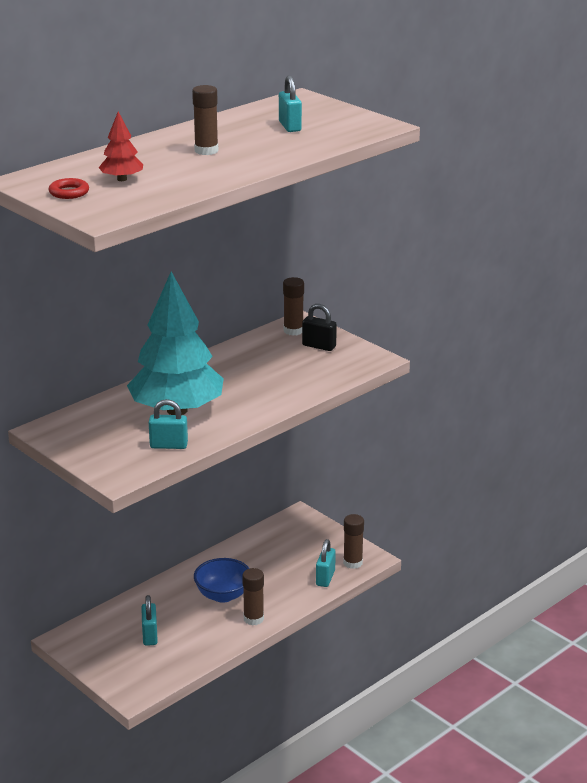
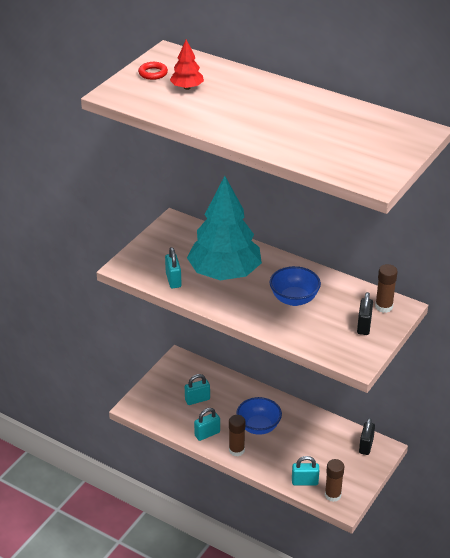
camera: 75 degrees right, 10 degrees up
brown glue stick [192,85,218,155] -> none
turquoise padlock [279,75,302,132] -> turquoise padlock moved to [194,408,220,441]
none -> blue bowl [270,266,321,306]
none -> black padlock [359,418,375,455]

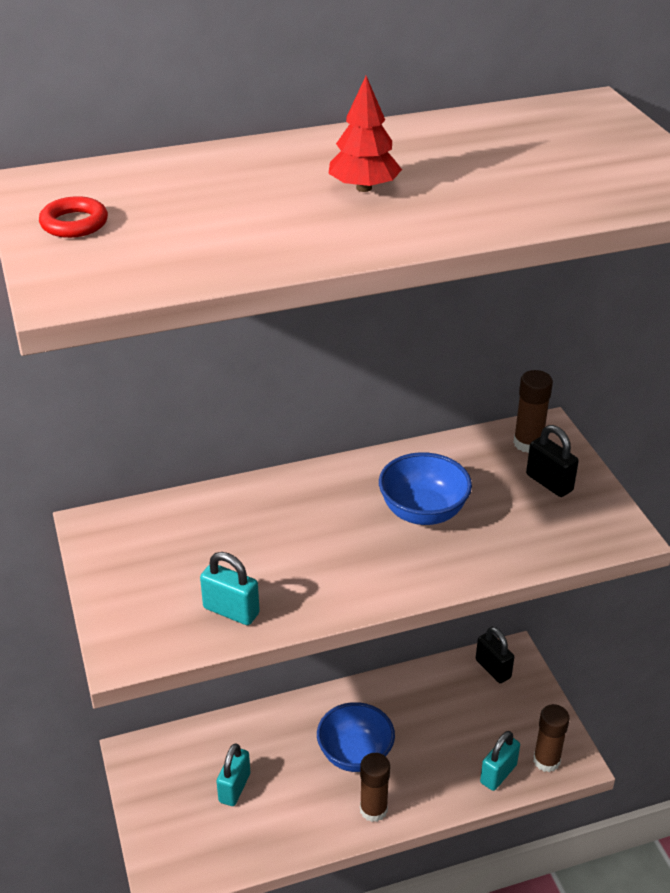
camera: 50 degrees left, 0 degrees up
red tree [170,40,204,90] -> red tree moved to [328,76,402,192]
turquoise tree [187,176,262,280] -> none
turquoise padlock [194,408,220,441] -> none

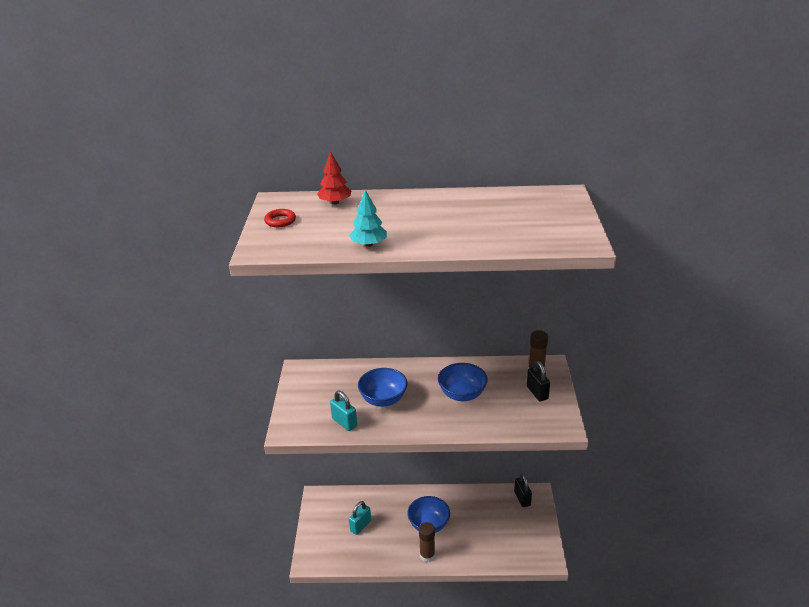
camera: 20 degrees right, 5 degrees down
red tree [328,76,402,192] -> red tree moved to [317,151,351,204]
turquoise padlock [480,731,520,791] -> none
brown glue stick [533,704,570,772] -> none
none -> turquoise tree [349,190,387,247]
none -> blue bowl [358,368,407,407]

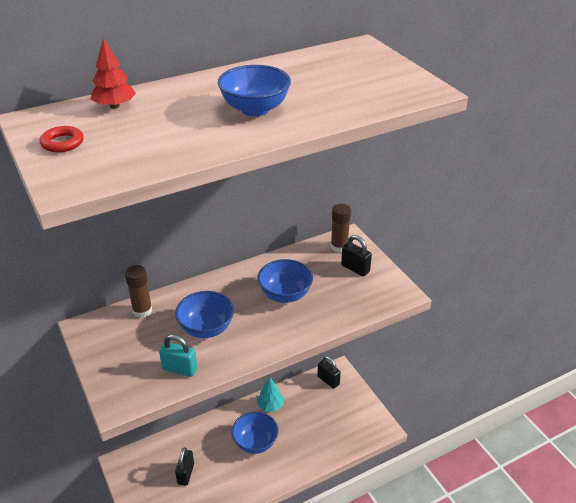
camera: 30 degrees left, 5 degrees up
turquoise tree [349,190,387,247] -> turquoise tree moved to [257,378,284,412]
turquoise padlock [349,501,371,535] -> black padlock [175,447,194,486]
brown glue stick [419,522,435,562] -> brown glue stick moved to [125,265,152,318]
none -> blue bowl [218,65,291,116]

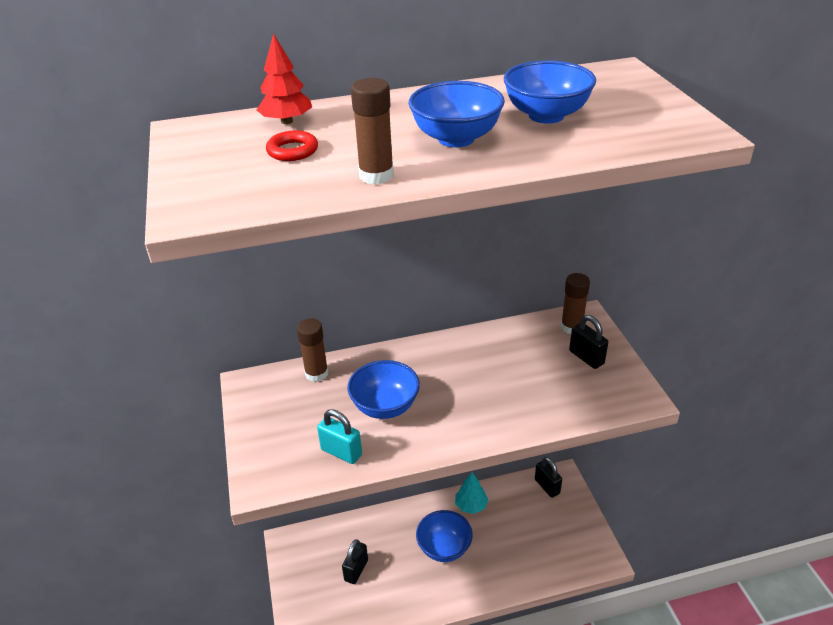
camera: 15 degrees right, 0 degrees up
red ring [40,126,84,152] -> red ring moved to [266,130,318,161]
blue bowl [257,259,313,303] -> blue bowl moved to [504,60,596,124]
none -> brown glue stick [351,78,394,184]

